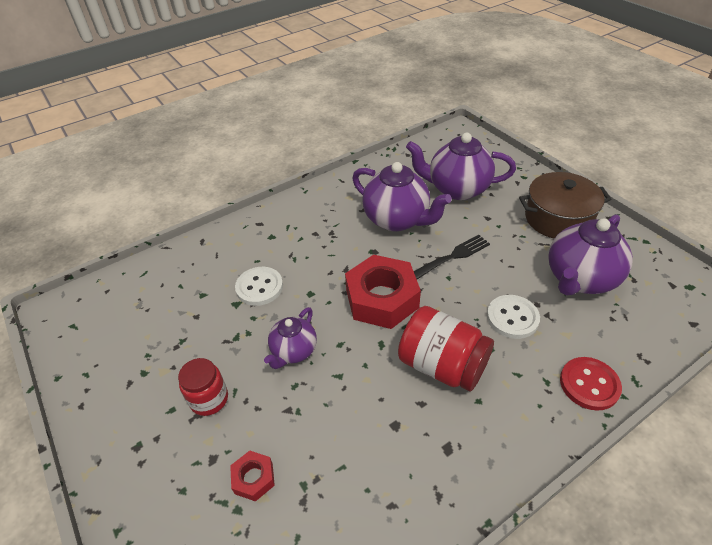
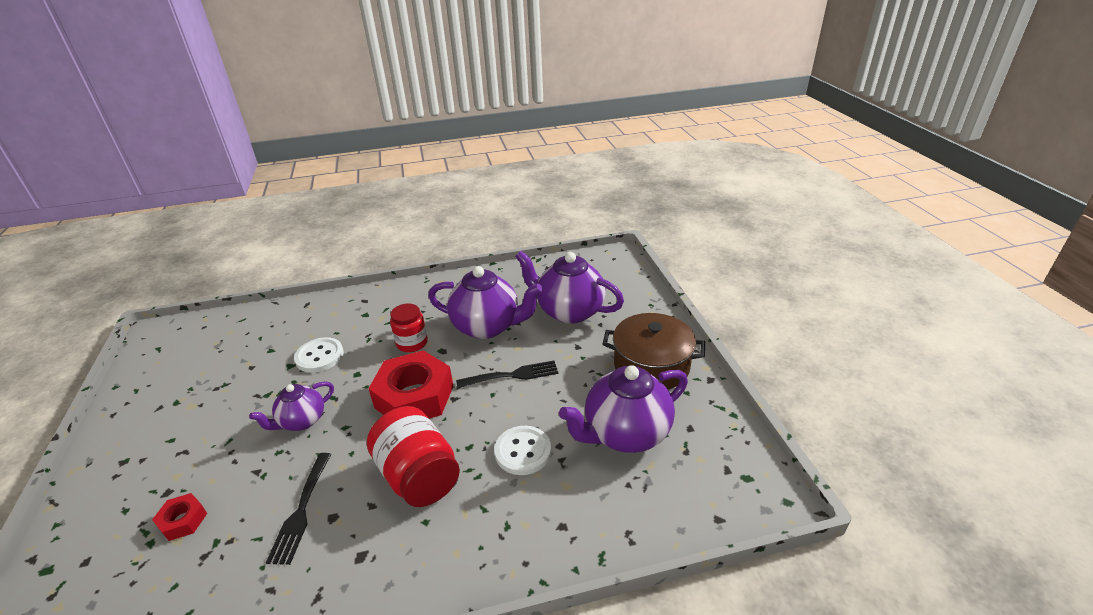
camera: 20 degrees right, 10 degrees down
red jar [178,358,228,416] -> red jar moved to [390,303,428,352]
purple teapot [352,162,452,231] -> purple teapot turned 45 degrees counterclockwise [428,266,543,339]
red button [560,357,622,411] -> none
none -> black fork [266,453,331,565]

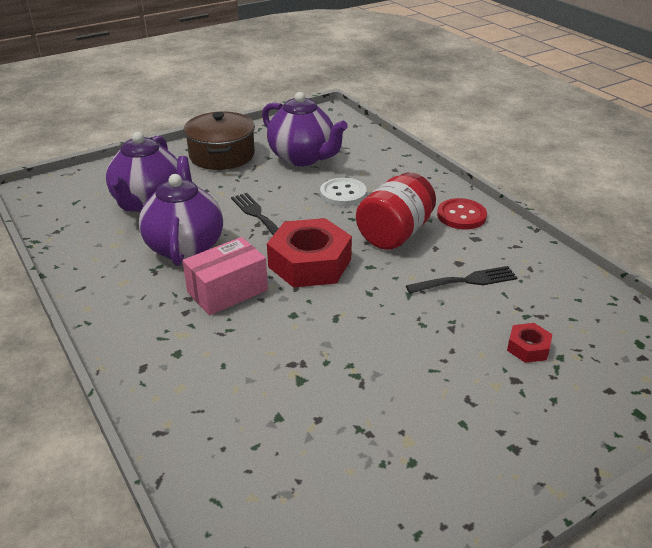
camera: 110 degrees left, 0 degrees up
purple teapot [249,381,334,431] -> none
white button [294,337,344,373] -> none
red jar [390,303,428,352] -> pink box [182,237,268,316]
none -> red button [437,198,487,229]

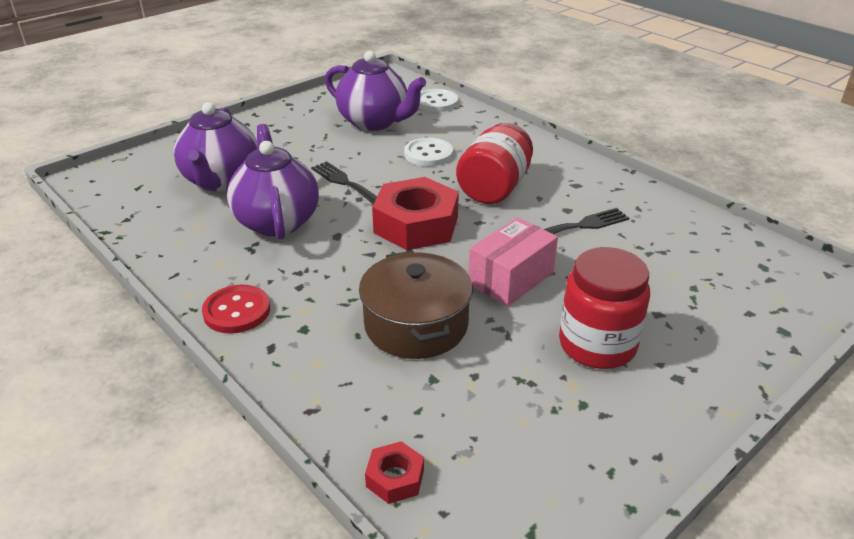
camera: 10 degrees left, 0 degrees up
pink box [182,237,268,316] -> pink box moved to [469,217,558,306]
brown pot [184,112,255,170] -> brown pot moved to [359,251,473,359]
red button [437,198,487,229] -> red button moved to [202,285,270,333]
red nut [507,323,552,363] -> red nut moved to [365,441,424,504]
none -> white button [418,89,458,112]
none -> red jar [559,247,650,369]

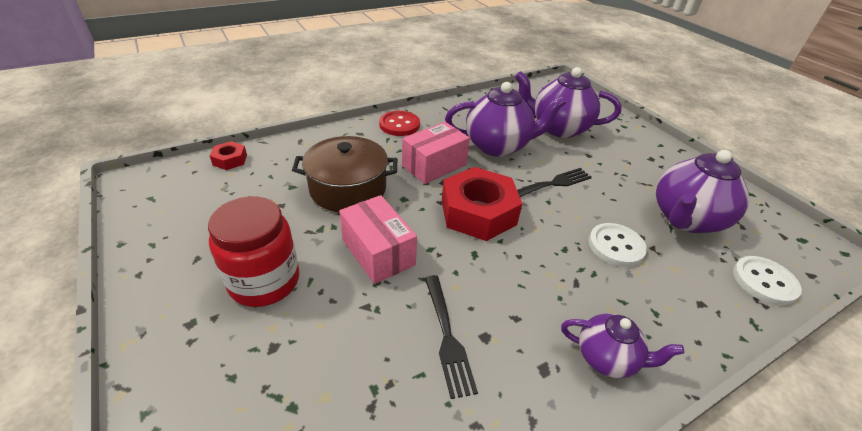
camera: 100 degrees right, 5 degrees up
red jar [456,123,533,204] -> none
none -> pink box [402,122,470,184]
none -> purple teapot [561,313,684,378]

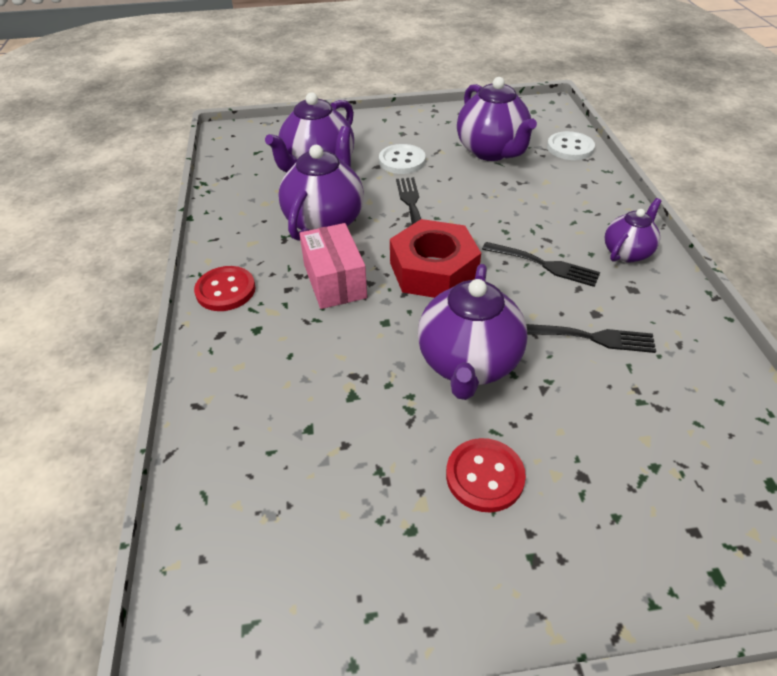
camera: 65 degrees left, 5 degrees up
red jar [208,196,299,307] -> red button [446,438,526,513]
red nut [210,141,247,170] -> none
brown pot [292,136,397,212] -> none
pink box [339,195,417,284] -> purple teapot [418,264,528,400]
white button [589,223,647,267] -> white button moved to [379,144,426,174]
none -> black fork [482,242,600,287]

